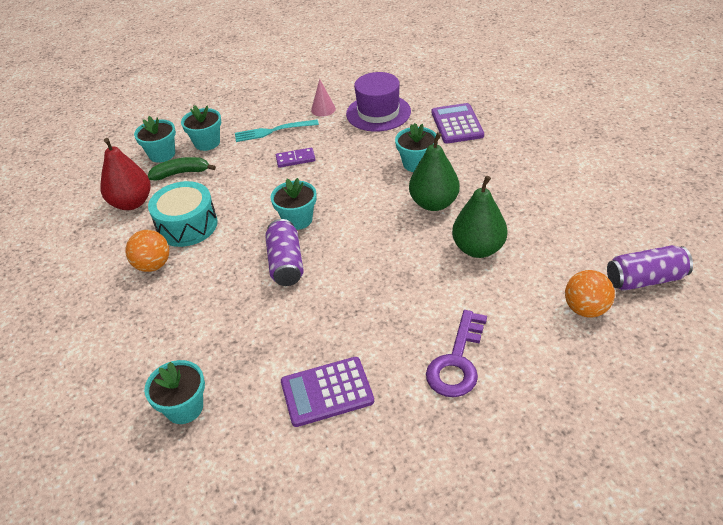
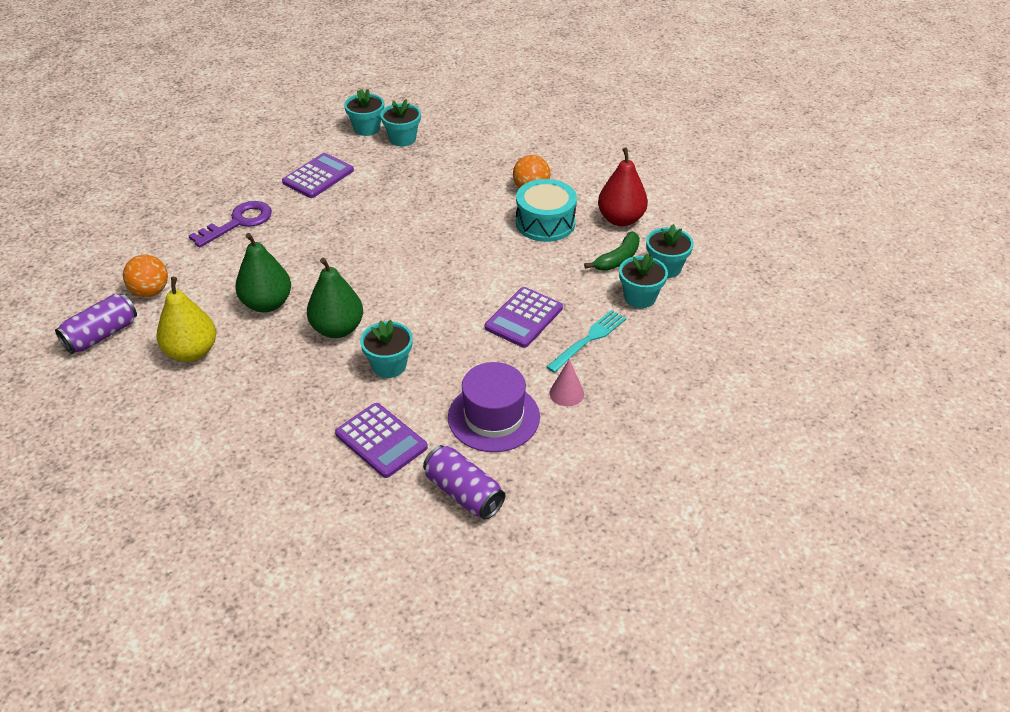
camera: 140 degrees right, 0 degrees up
purple can [265,219,304,286] -> purple can moved to [423,445,505,519]
turquoise flower pot [271,178,317,230] -> turquoise flower pot moved to [344,89,384,136]
purple domino [276,148,316,168] -> purple calculator [485,287,563,348]
purple key [426,310,487,397] -> purple key turned 60 degrees clockwise [188,201,272,247]
none -> yellow pear [157,277,216,362]

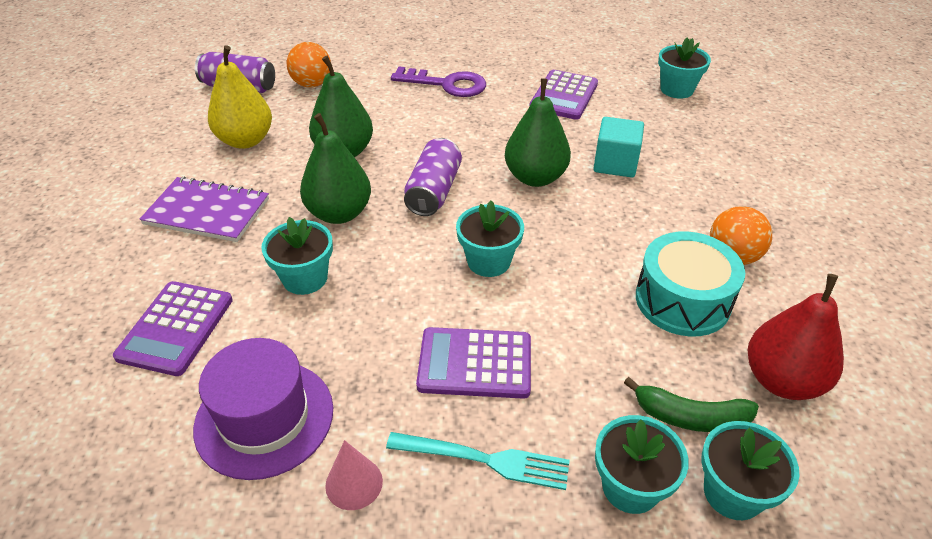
camera: 60 degrees right, 0 degrees up
purple calculator [282,153,354,198] -> purple calculator turned 105 degrees clockwise [529,70,598,120]
turquoise flower pot [381,99,421,147] -> turquoise flower pot moved to [456,201,524,277]
purple can [423,445,505,519] -> purple can moved to [404,138,462,216]
none -> purple notebook [139,177,269,242]
none -> green pear [505,78,571,187]
none -> turquoise cube [593,117,644,178]

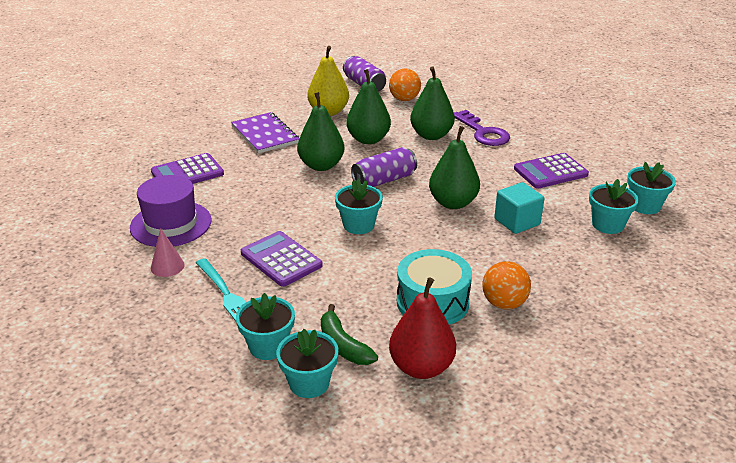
camera: 45 degrees right, 10 degrees down
turquoise flower pot [261,217,333,295] -> turquoise flower pot moved to [589,179,639,234]
none -> green pear [410,66,455,140]

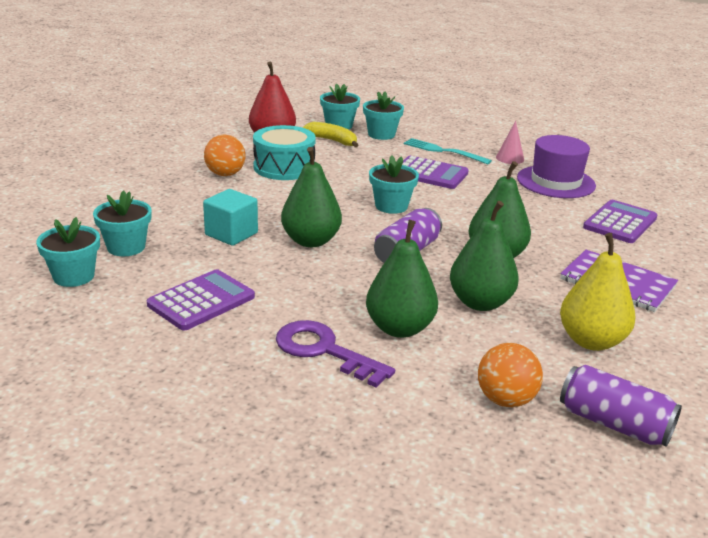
camera: 155 degrees right, 5 degrees down
green banana [321,304,378,365] -> yellow banana [302,122,358,148]

